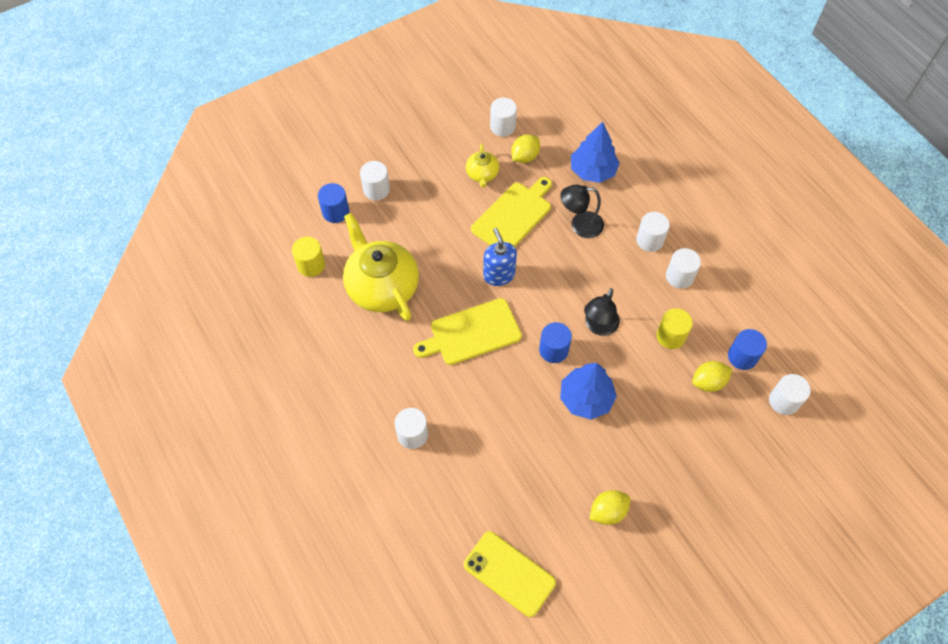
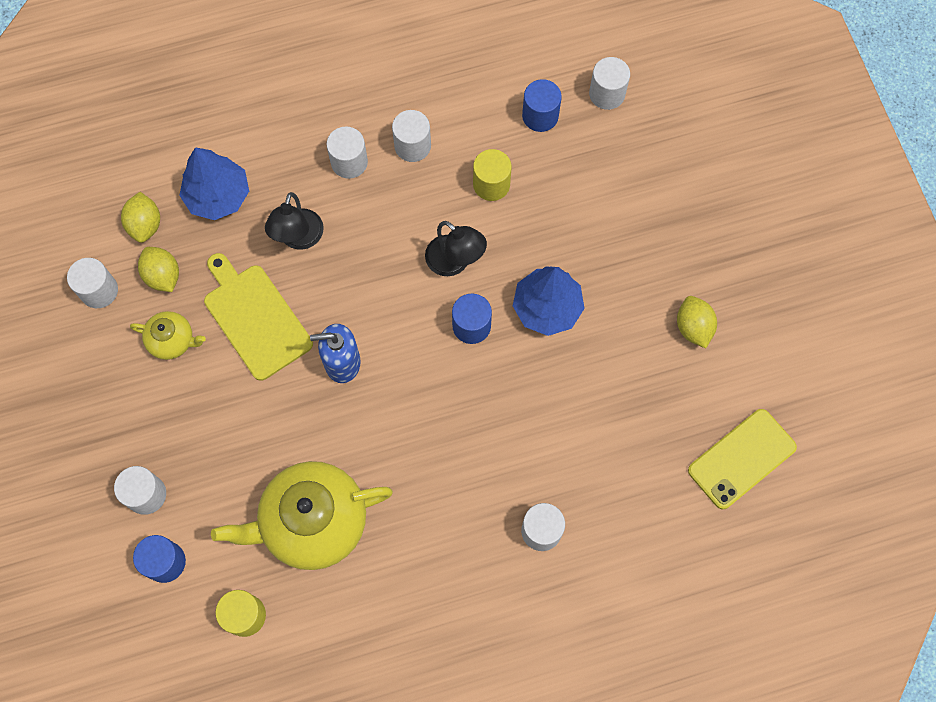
camera: 75 degrees left, 10 degrees up
yellow cutting board [413,298,522,365] -> none
yellow lemon [692,361,732,392] -> yellow lemon moved to [121,192,160,243]

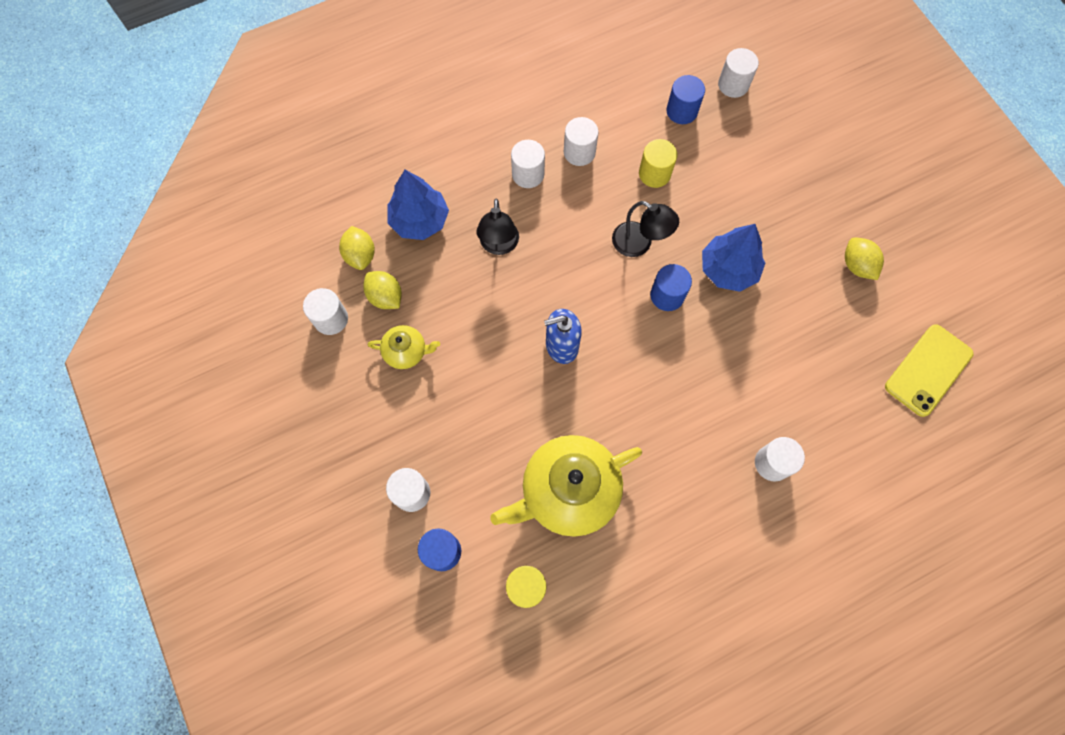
camera: 10 degrees left, 0 degrees up
yellow cutting board [204,253,313,381] -> none

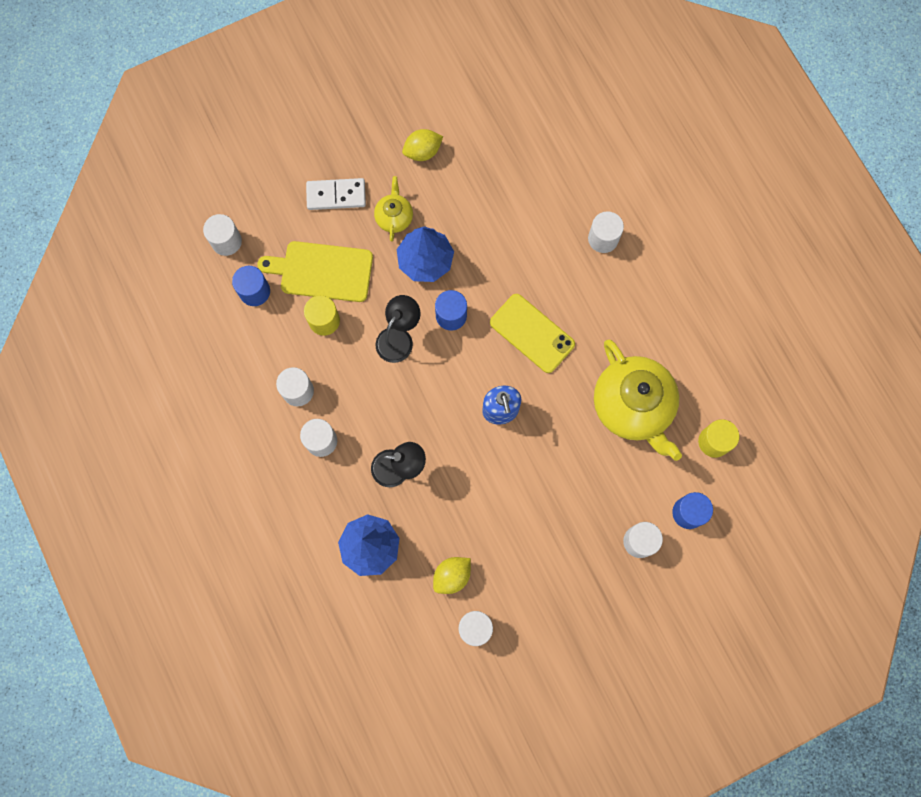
camera: 90 degrees left, 5 degrees up
yellow lemon [339,226,375,270] -> none
yellow teapot [368,325,440,369] -> yellow teapot moved to [374,176,413,242]
yellow phone [885,324,973,417] -> yellow phone moved to [490,294,575,373]
none -> yellow cutting board [257,241,373,302]
none -> white domino [306,178,366,210]

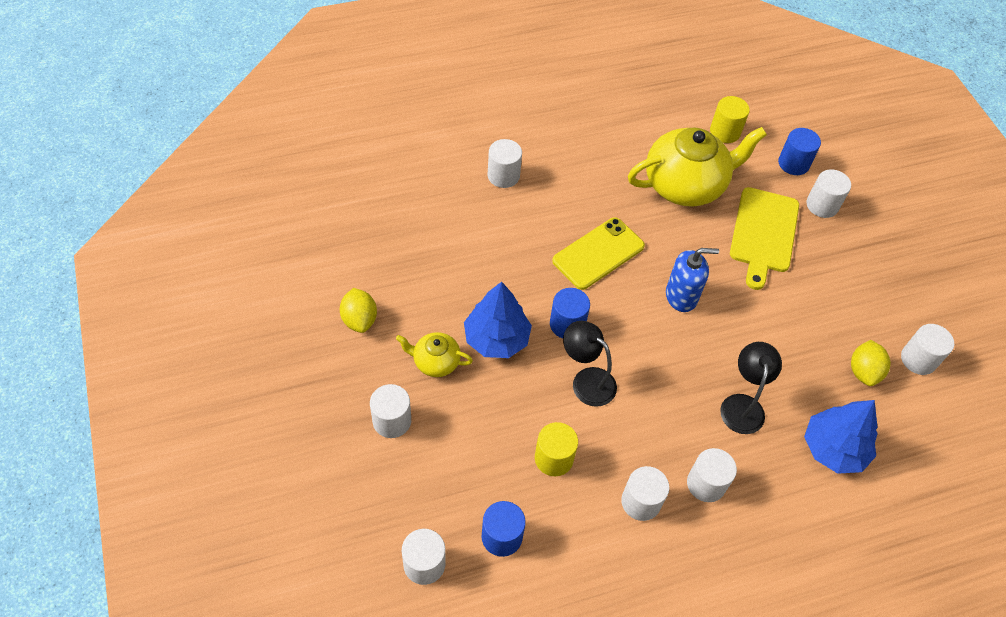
camera: 85 degrees left, 20 degrees down
yellow cutting board [257,241,373,302] -> yellow cutting board moved to [730,187,799,290]
white domino [306,178,366,210] -> white cylinder [370,384,411,438]
yellow lemon [433,557,471,594] -> yellow lemon turned 45 degrees clockwise [851,340,891,386]

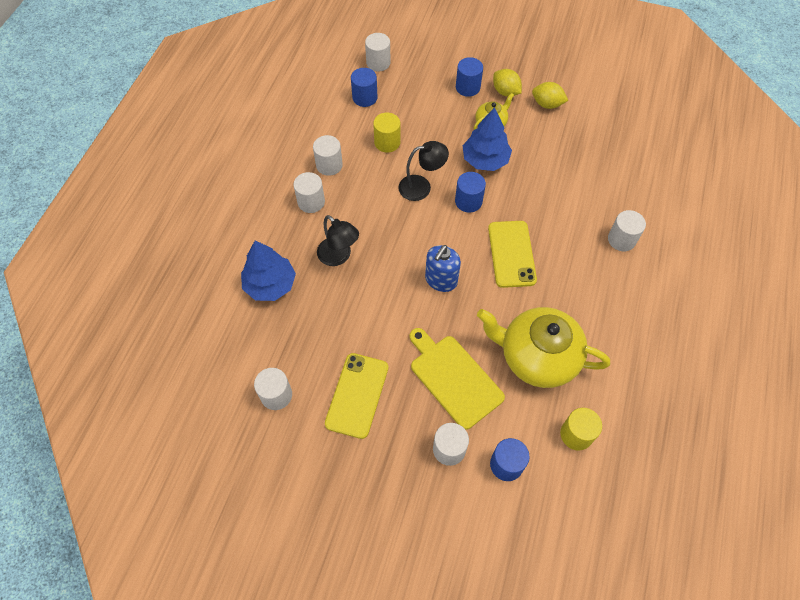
camera: 130 degrees right, 5 degrees up
white cylinder [370,384,411,438] -> blue cylinder [456,57,483,97]
yellow teapot [628,127,767,207] -> yellow teapot turned 90 degrees clockwise [477,307,610,388]
yellow lemon [851,340,891,386] -> yellow lemon moved to [493,69,522,97]
none -> yellow phone [325,353,388,439]

